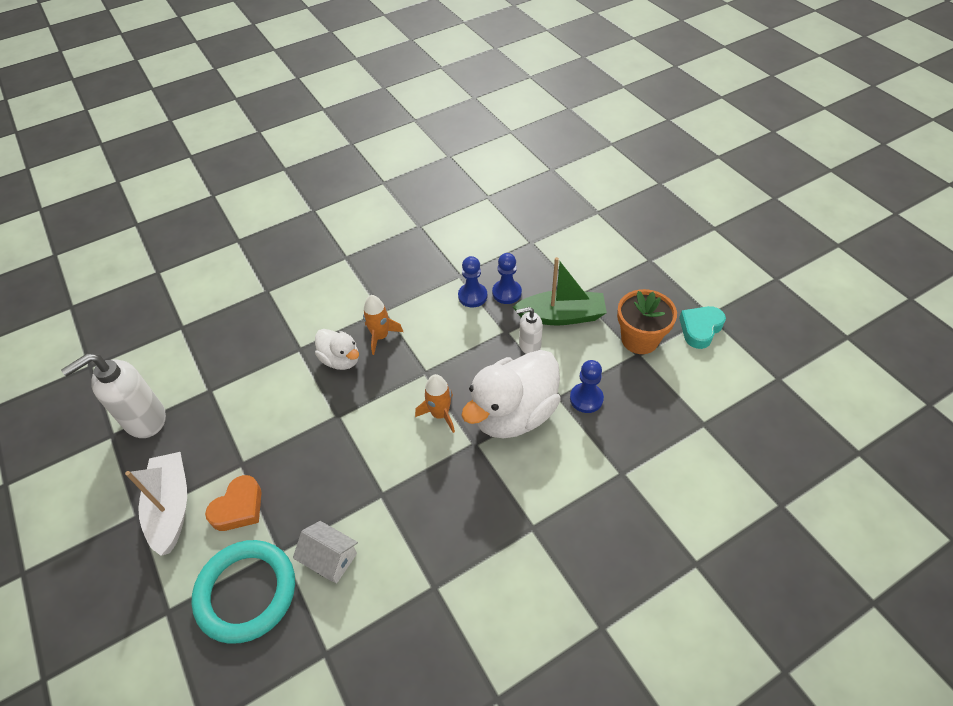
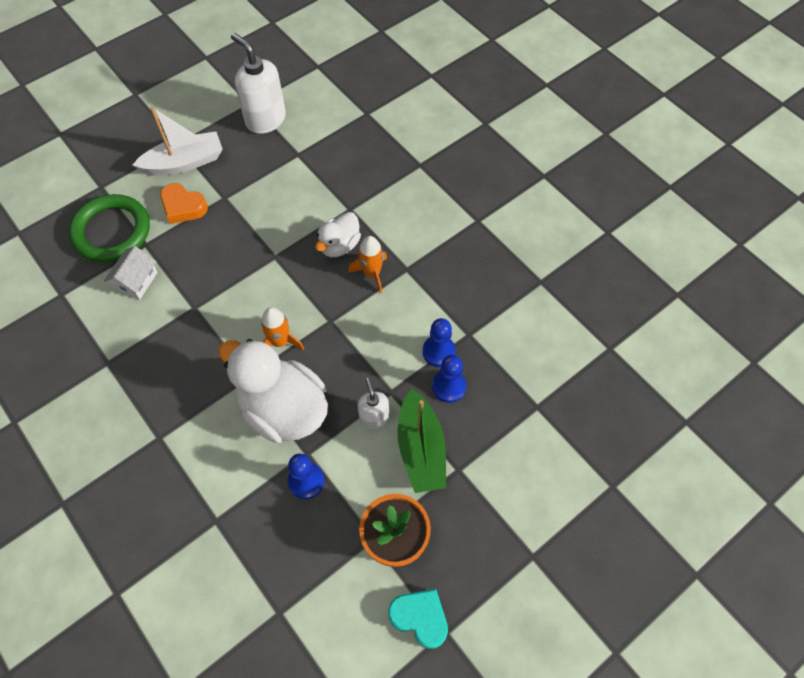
camera: 80 degrees right, 10 degrees up
turquoise ring [192,540,295,644] -> green ring [69,194,150,262]

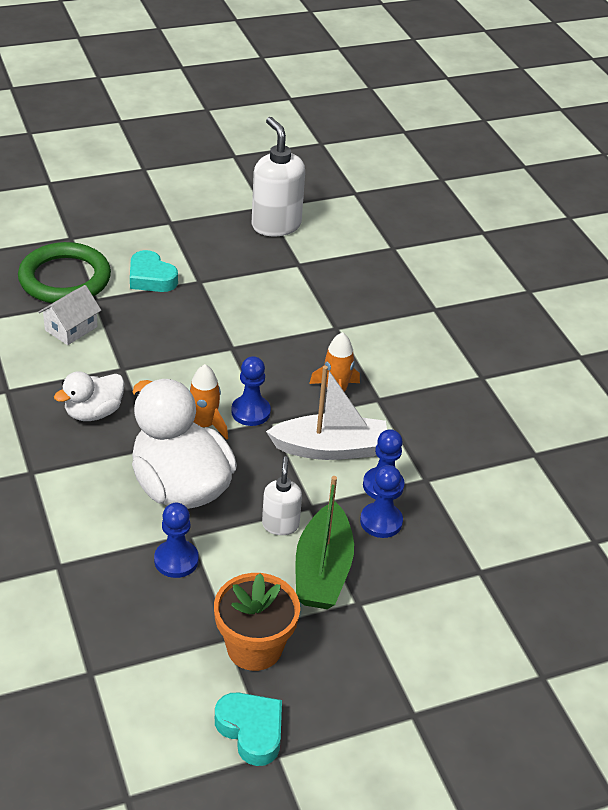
camera: 15 degrees right, 20 degrees down
white boat [133,107,223,176] -> white boat moved to [266,366,387,460]
orange heart [160,183,208,224] -> turquoise heart [130,250,178,292]
white duck [315,212,361,257] -> white duck moved to [54,371,125,421]
none -> blue pawn [231,356,271,426]

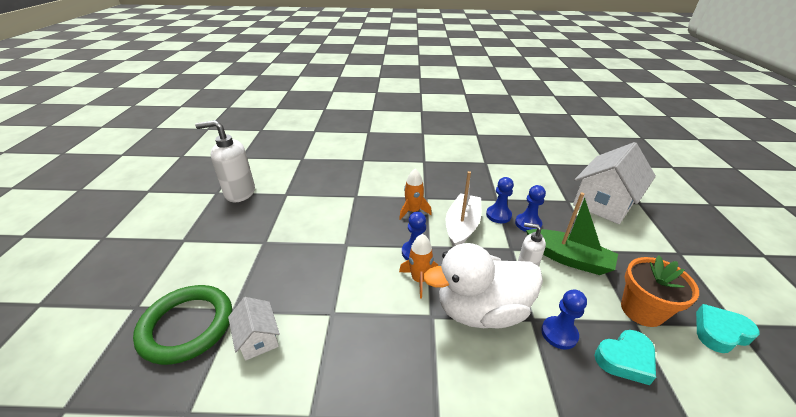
camera: 65 degrees left, 5 degrees down
white duck [54,371,125,421] -> none
turquoise heart [130,250,178,292] -> turquoise heart moved to [594,330,656,385]
none -> white house [573,142,656,224]

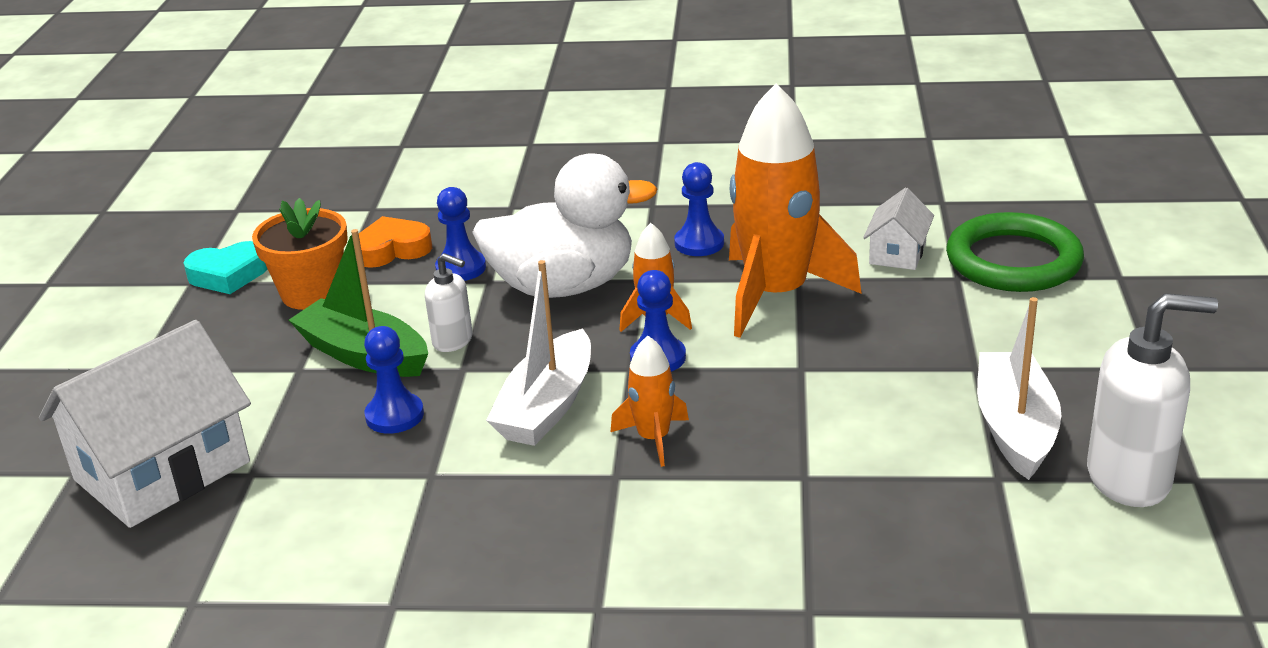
camera: 175 degrees left, 5 degrees down
white house [228,297,280,361] -> white house turned 45 degrees clockwise [863,188,934,270]
blue pawn [486,177,514,223] -> blue pawn moved to [674,162,724,256]
turquoise heart [594,330,656,385] -> orange heart [359,216,432,268]
none -> orange rocket [729,84,862,338]
none -> white boat [977,297,1061,480]

